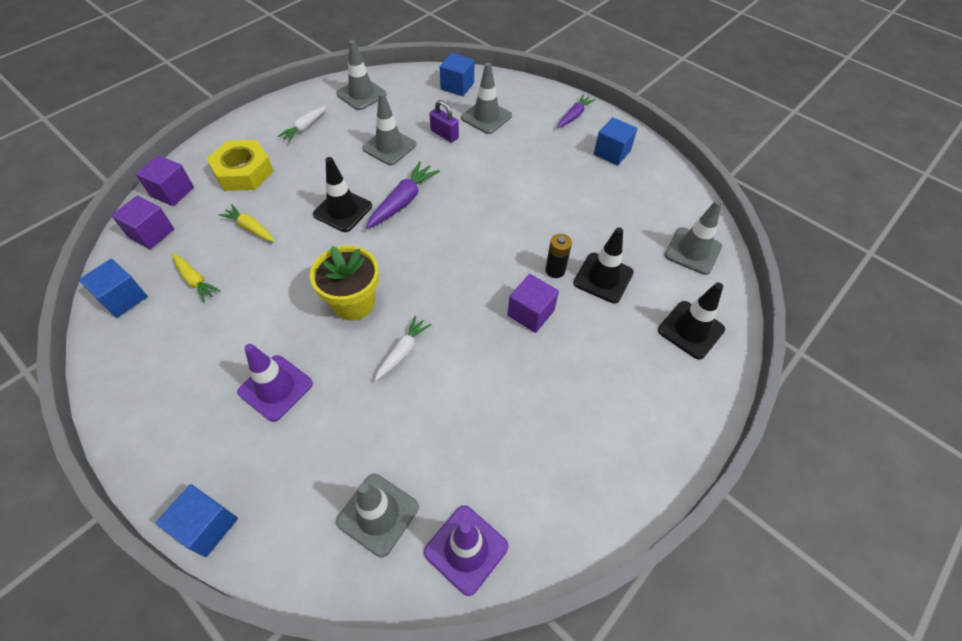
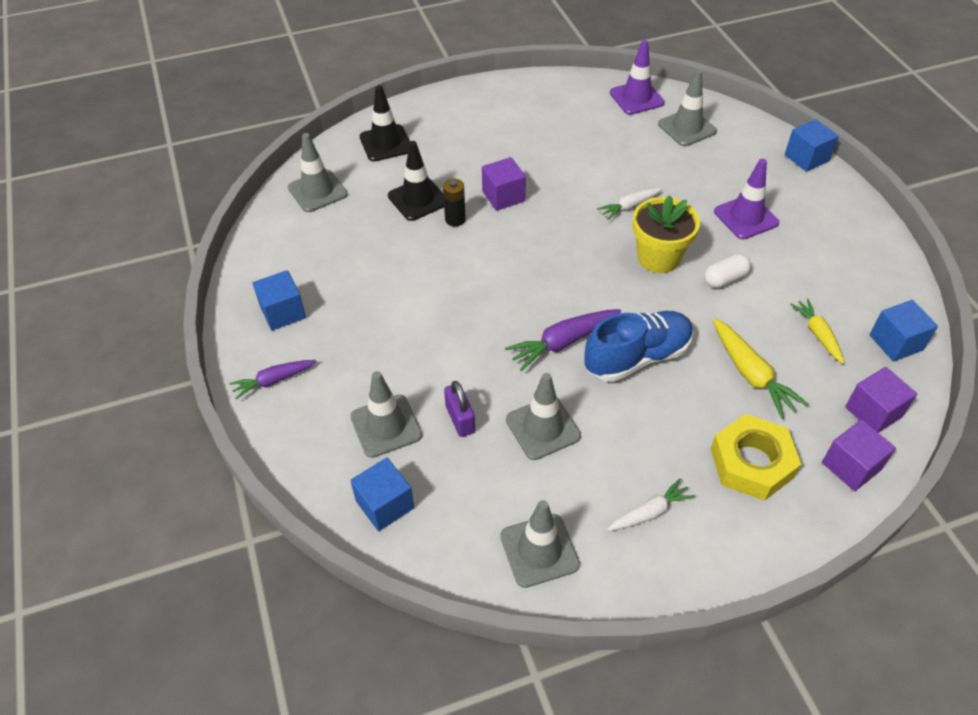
camera: 150 degrees left, 5 degrees down
yellow carrot [219,205,275,242] -> yellow carrot [713,318,809,419], size x1.51
black traffic cone [313,157,372,232] -> blue shoe [584,311,694,382]
none -> white capsule [704,254,751,288]

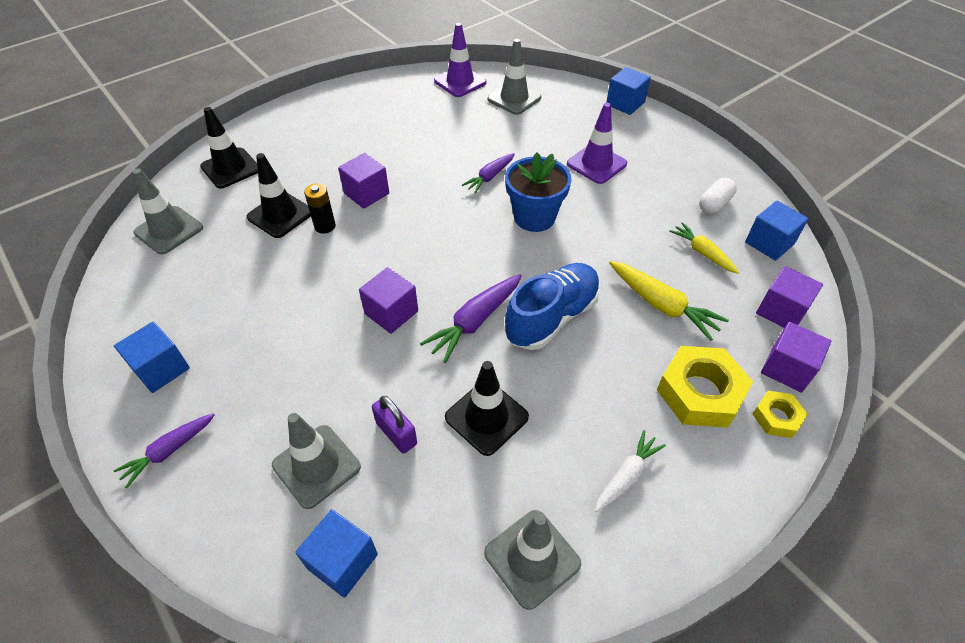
camera: 20 degrees left, 0 degrees up
grey traffic cone [506,373,581,460] -> black traffic cone [445,361,529,456]
white carrot [597,187,663,220] -> purple carrot [462,153,515,193]
yellow flower pot [633,195,700,273] -> blue flower pot [505,152,571,232]
white capsule [704,254,751,288] -> white capsule moved to [699,178,737,214]
none -> purple cube [359,267,418,334]
none -> yellow nut [752,391,808,438]

